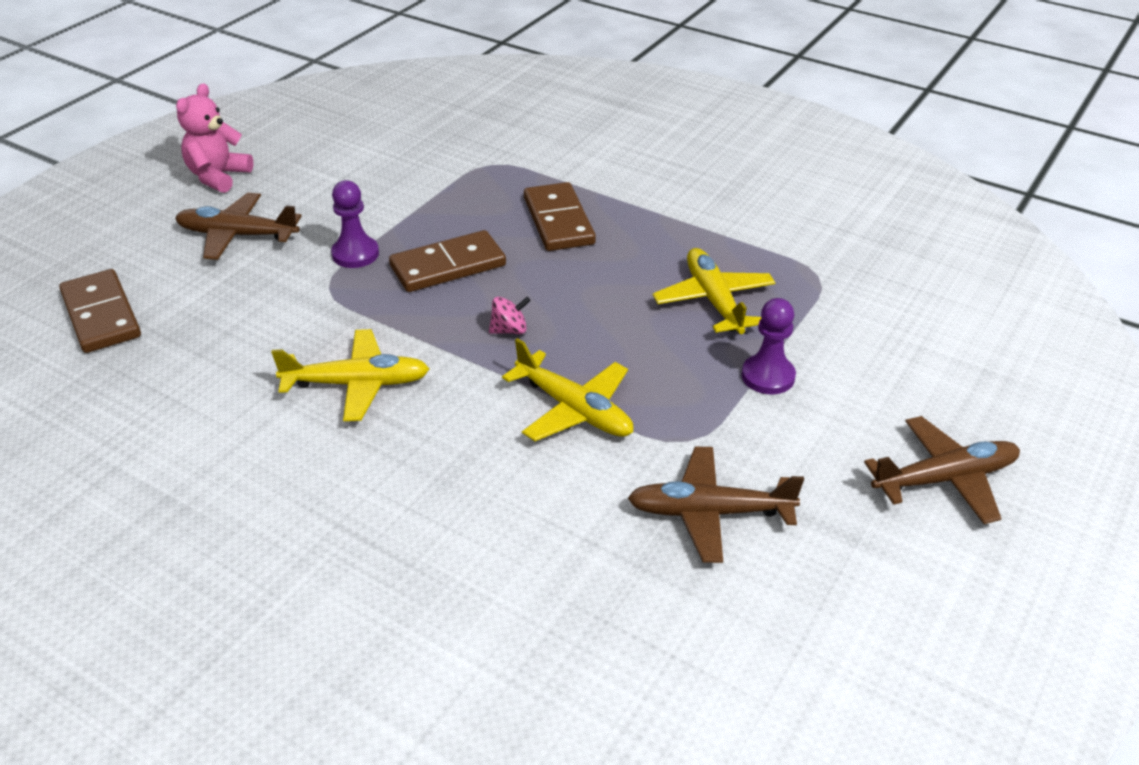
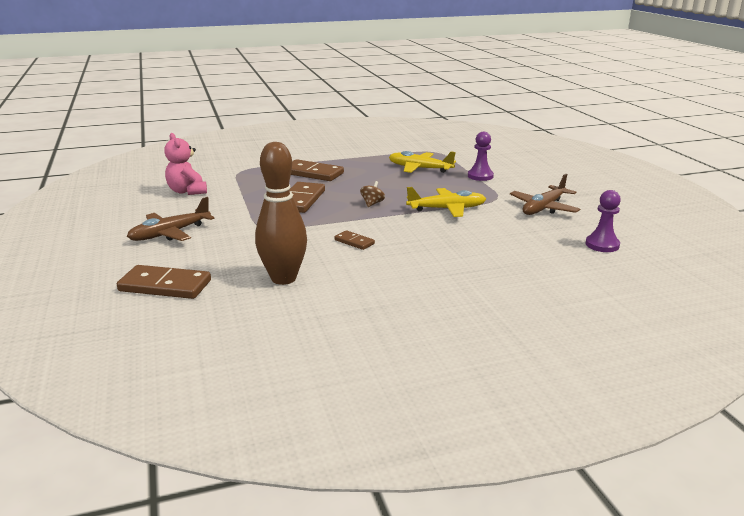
camera: 50 degrees left, 15 degrees down
pink teddy bear [176,83,253,193] -> pink teddy bear moved to [164,133,207,195]
yellow plane [271,329,429,421] -> brown domino [334,230,375,250]
purple pawn [331,180,379,268] -> purple pawn moved to [585,190,621,252]
pink spinning top [489,297,531,334] -> brown spinning top [360,181,385,207]
brown plane [864,416,1020,524] -> none
none -> brown bowling pin [255,142,307,285]

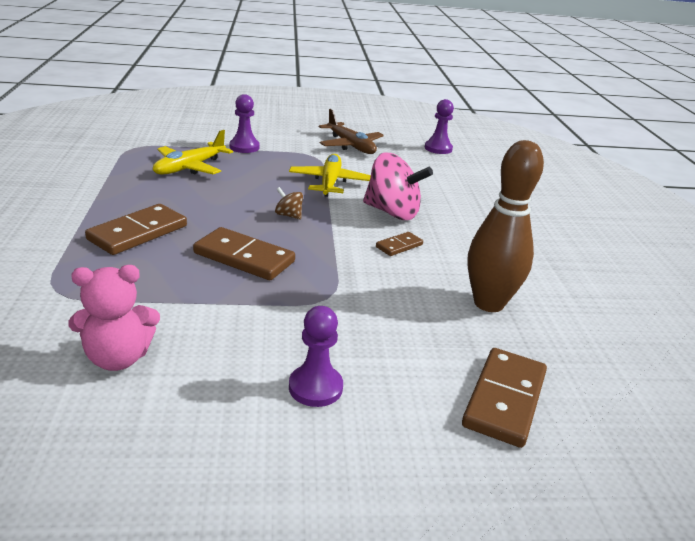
camera: 80 degrees left, 5 degrees up
brown plane [127,197,215,241] -> purple pawn [289,306,343,407]
none -> pink spinning top [363,153,433,220]

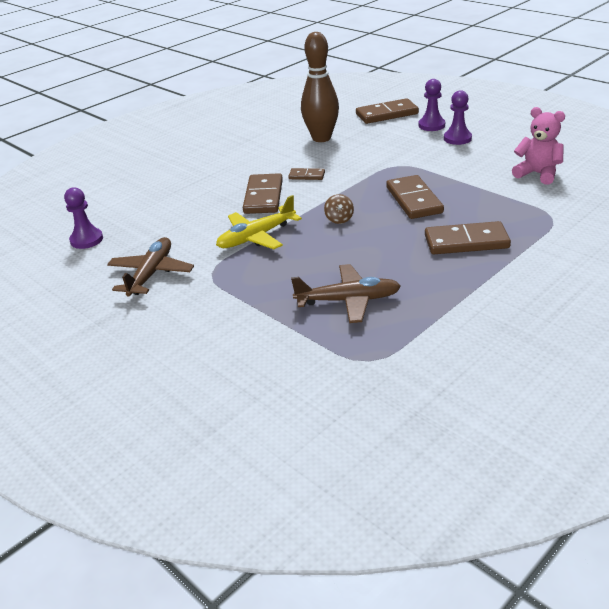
camera: 125 degrees left, 5 degrees up
yellow plane [153,130,233,174] -> brown plane [291,264,401,323]
purple pawn [230,94,260,153] -> purple pawn moved to [418,79,445,131]
pink spinning top [363,153,433,220] -> brown domino [243,173,283,214]

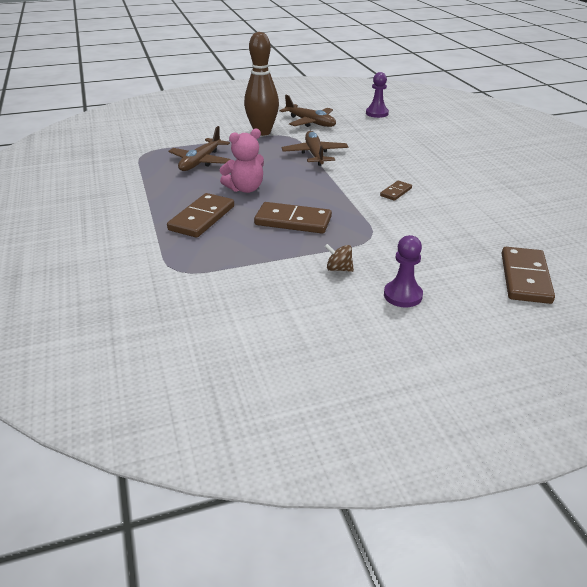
camera: 115 degrees right, 0 degrees up
yellow plane [216,195,302,249] -> brown plane [282,131,348,166]
brown domino [243,173,283,214] -> none
brown bowling pin [301,32,339,142] -> brown bowling pin moved to [244,32,279,136]
brown spinning top [324,194,354,224] -> brown spinning top moved to [325,244,354,272]
purple pawn [418,79,445,131] -> none
pink teddy bear [512,107,565,185] -> pink teddy bear moved to [220,128,264,193]

